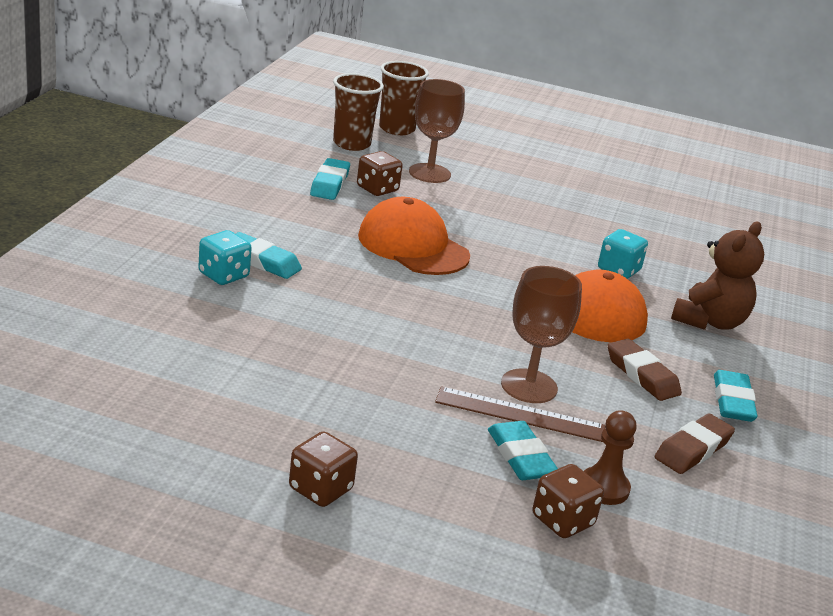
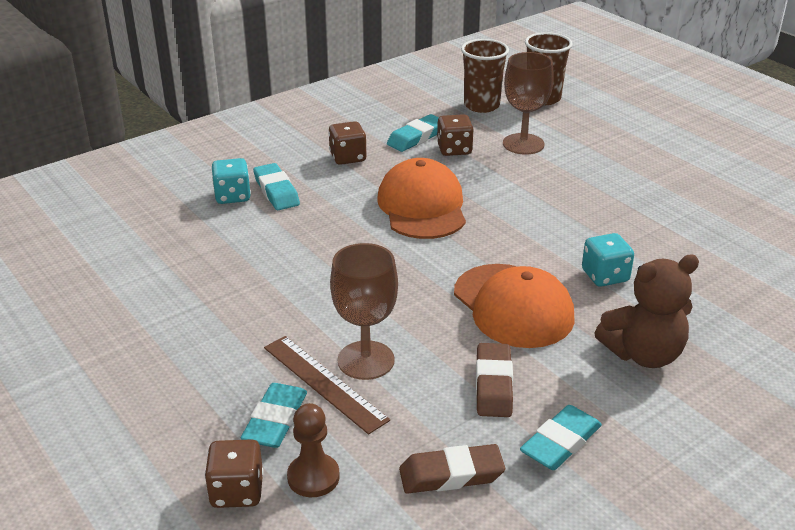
camera: 40 degrees right, 5 degrees up
brown dice [289,431,358,507] -> brown dice moved to [328,121,367,165]

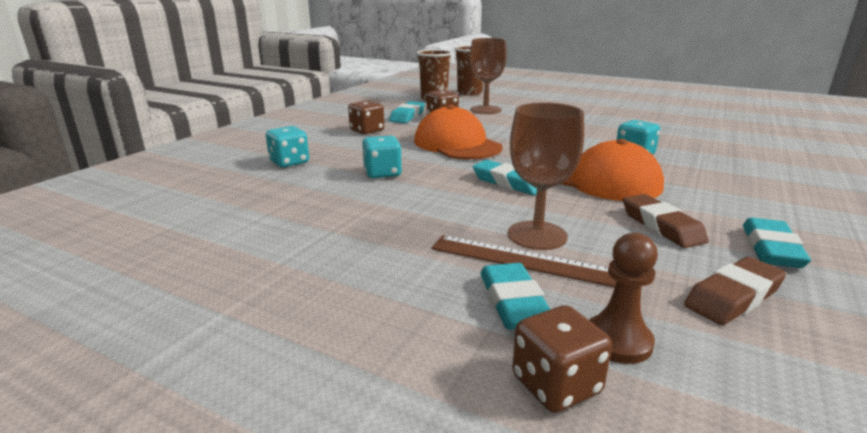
camera: 25 degrees left, 10 degrees down
turquoise eraser [253,163,300,210] -> turquoise eraser moved to [473,160,537,195]
brown teddy bear [595,255,699,368] -> none
none -> turquoise dice [362,136,402,178]

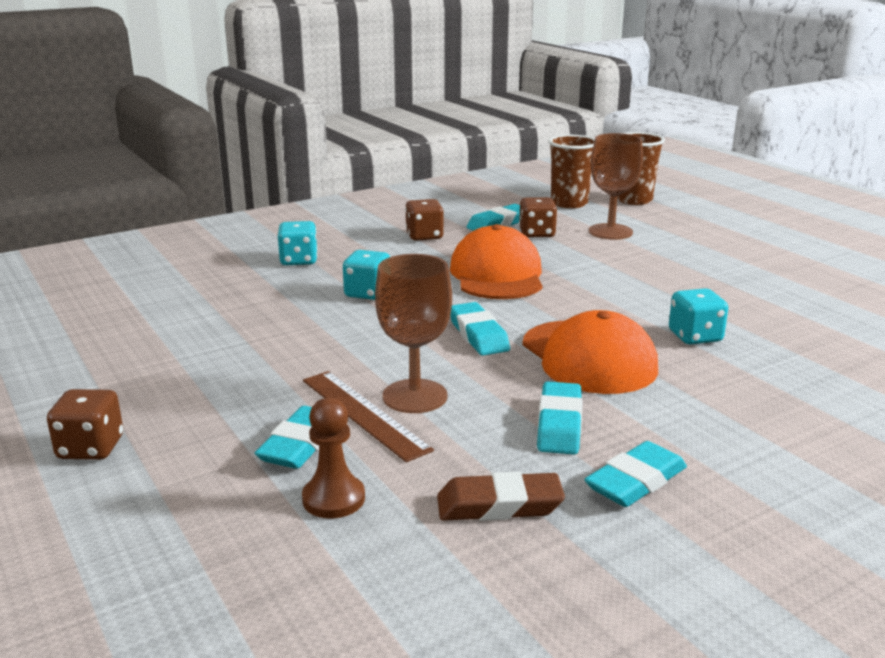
camera: 30 degrees right, 0 degrees up
brown dice [512,305,612,413] -> brown dice moved to [47,389,123,460]
brown eraser [623,194,709,248] -> turquoise eraser [537,381,583,454]

